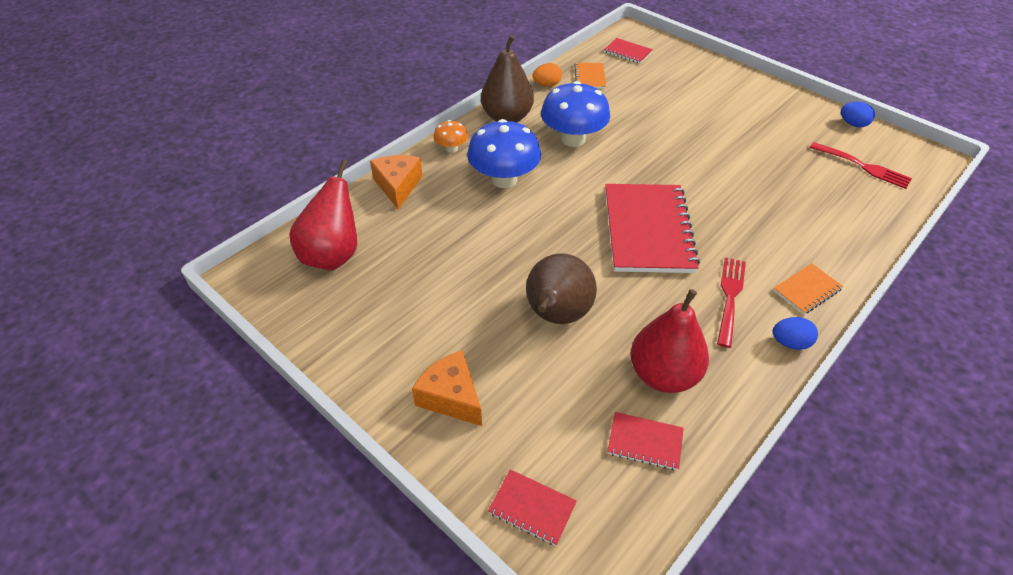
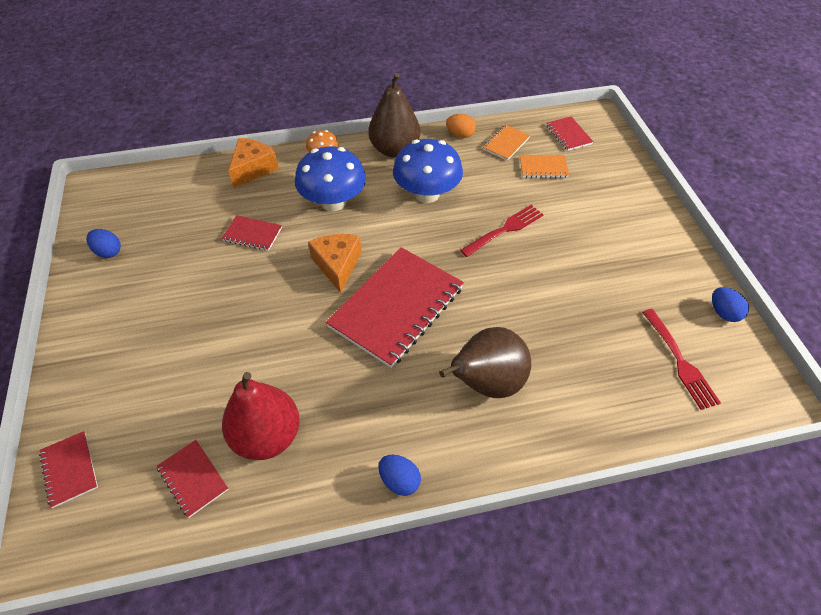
camera: 35 degrees right, 5 degrees up
red pear [289,160,357,270] -> none
orange cheese [412,350,482,426] -> orange cheese moved to [308,234,361,293]
brown pear [526,253,597,324] -> brown pear moved to [439,327,531,398]
red fork [717,257,746,348] -> red fork moved to [460,205,544,257]
orange notebook [773,263,843,314] -> orange notebook moved to [520,155,569,178]
none -> blue egg [86,229,121,258]
none -> red notebook [222,215,282,251]

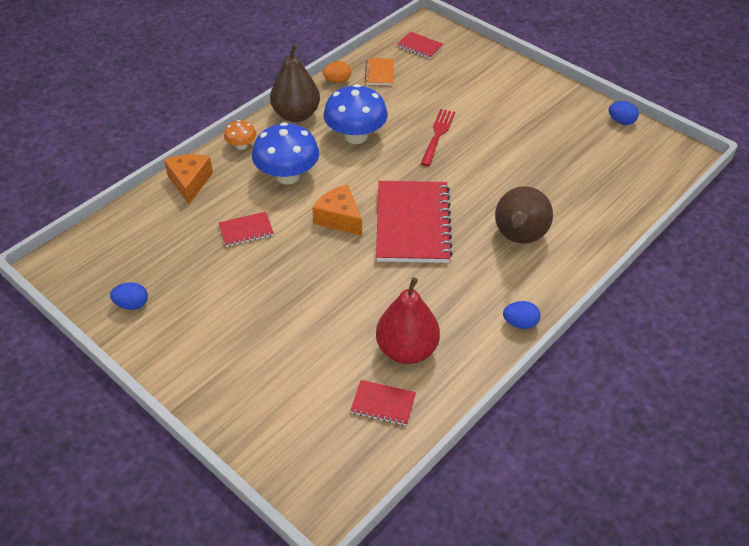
camera: 35 degrees left, 5 degrees down
red notebook [39,431,98,508] -> none
orange notebook [520,155,569,178] -> none
red fork [642,309,721,410] -> none

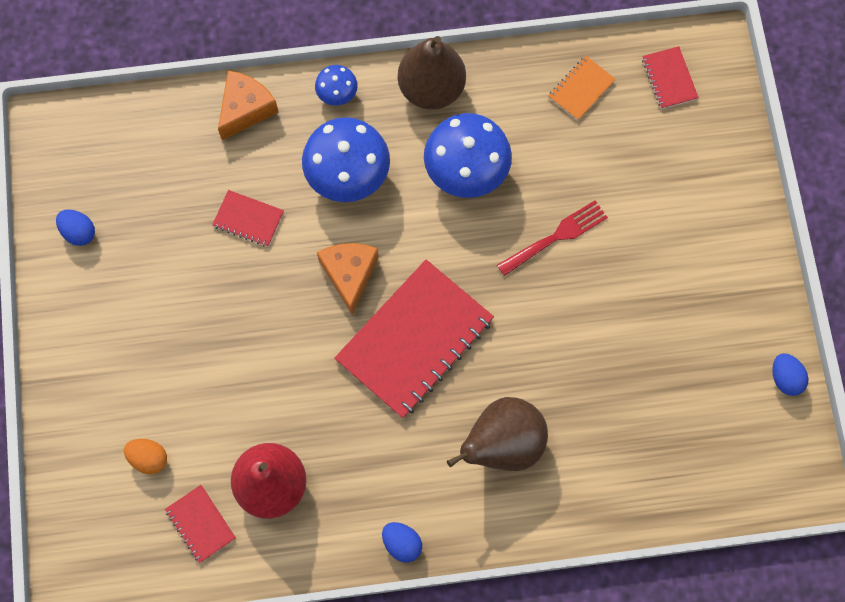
camera: 40 degrees right, 25 degrees up
orange mushroom [224,120,256,150] -> blue mushroom [315,65,358,106]
orange egg [323,61,351,83] -> orange egg moved to [124,439,167,474]

